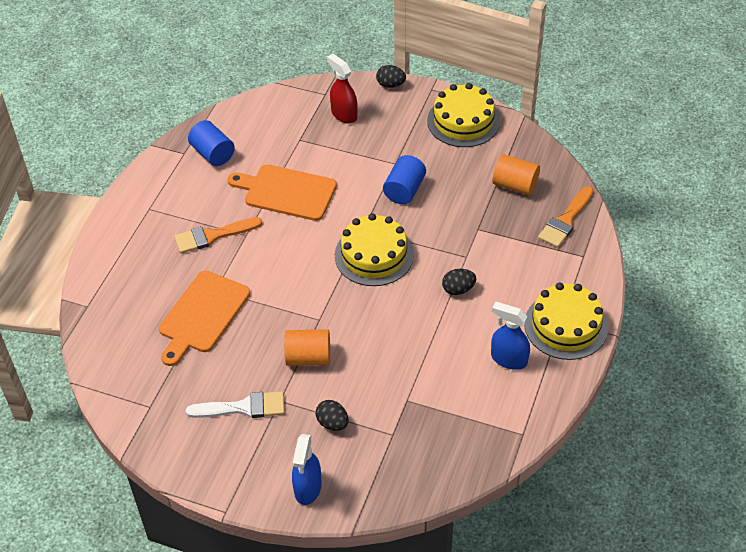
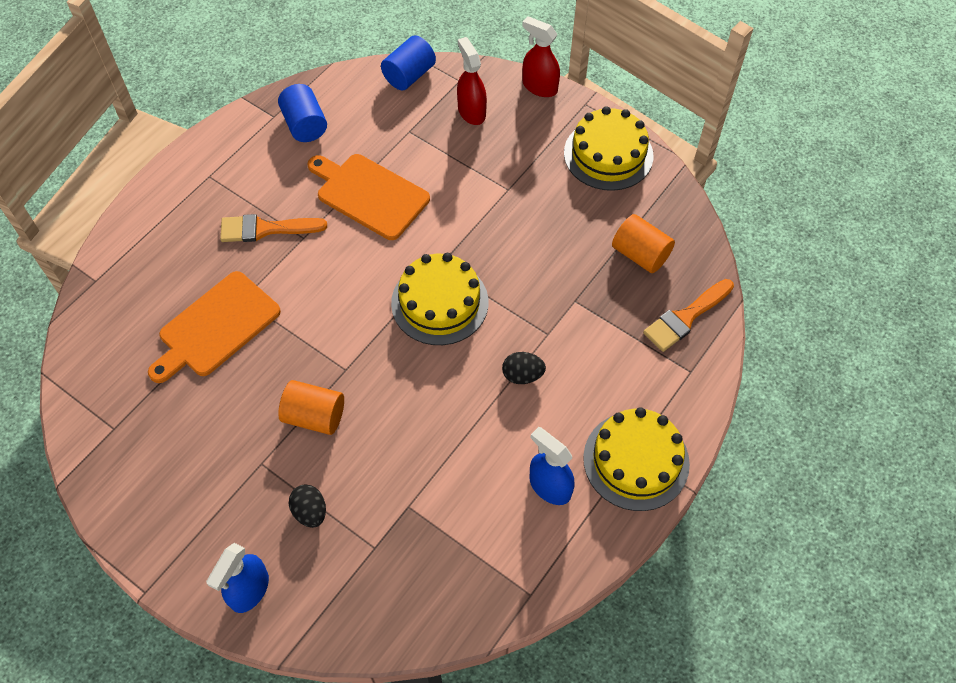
camera: 15 degrees right, 10 degrees up
white brush [186,391,285,418] -> none
black egg [376,65,406,88] -> red spray bottle [522,16,560,97]
blue cylinder [383,155,426,204] -> blue cylinder moved to [381,35,436,91]

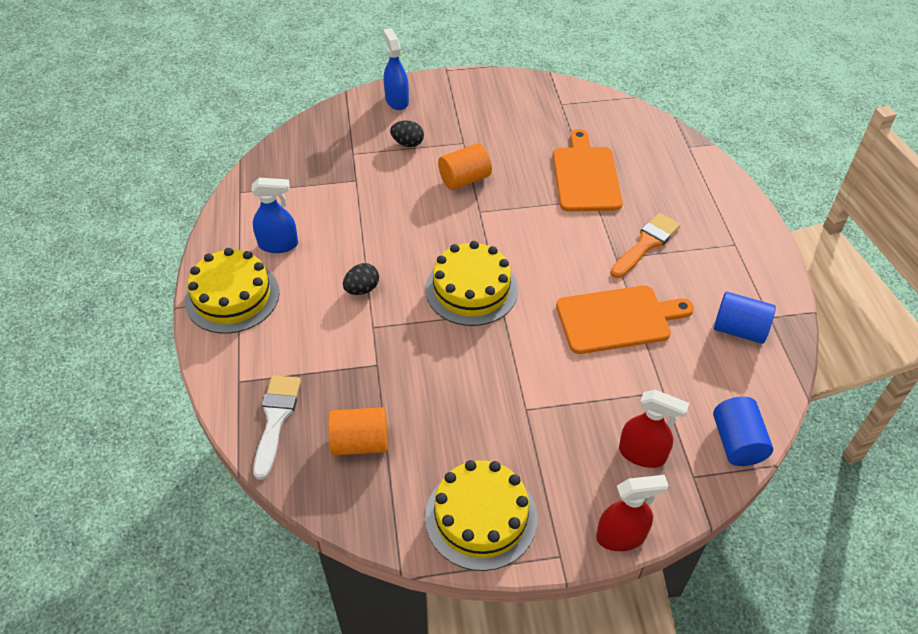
camera: 135 degrees right, 10 degrees down
orange brush [643,279,734,352] -> white brush [253,375,301,480]

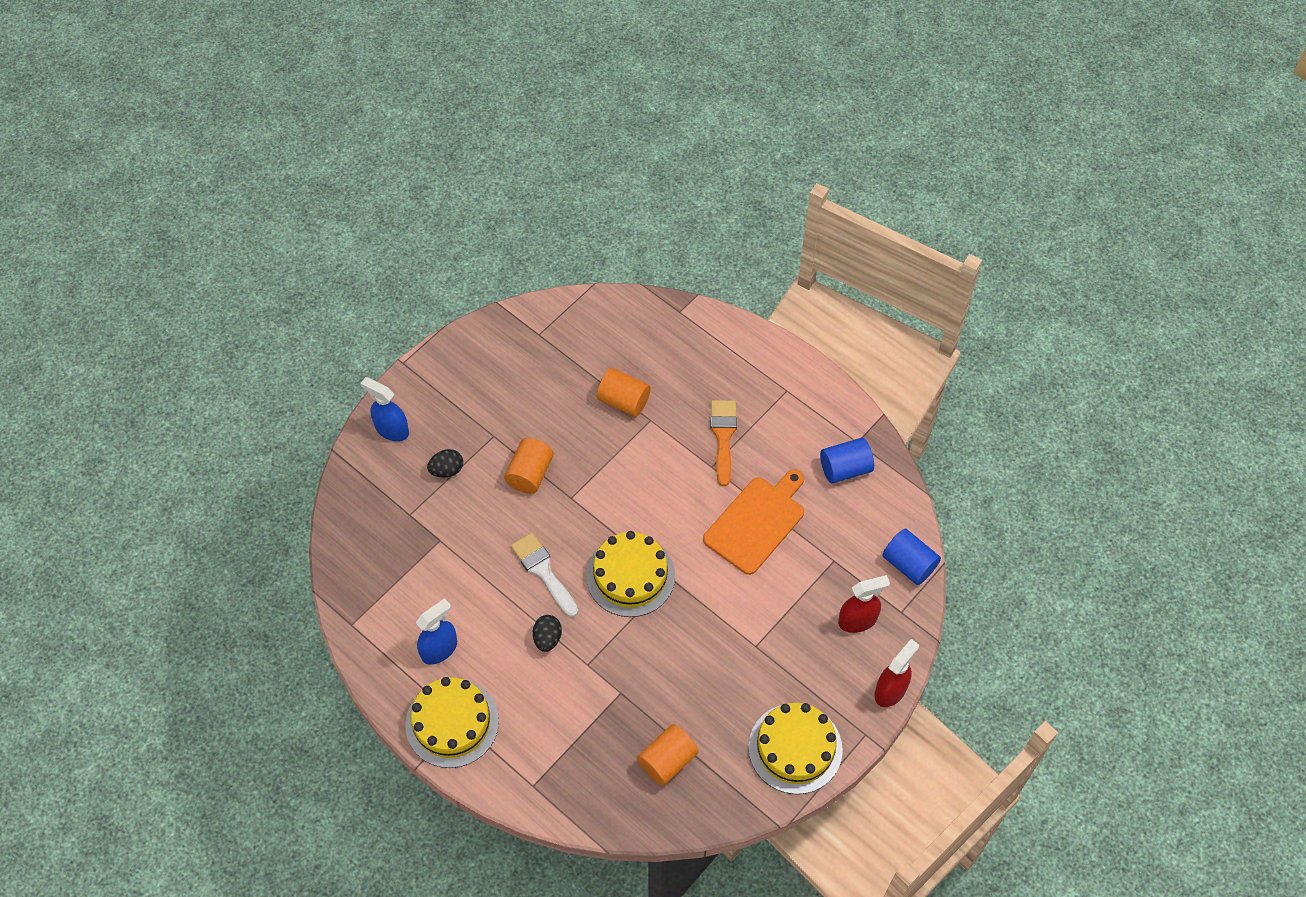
camera: 40 degrees left, 10 degrees up
white brush [253,375,301,480] -> white brush moved to [511,533,578,617]
orange cutting board [553,129,623,212] -> orange cylinder [597,368,651,417]

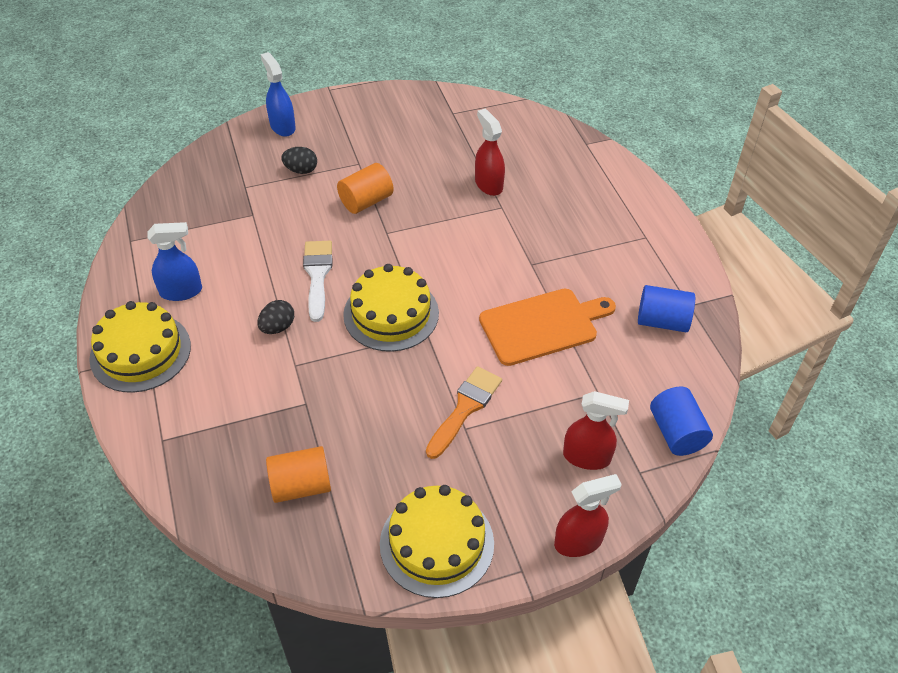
camera: 30 degrees right, 10 degrees down
orange cylinder [597,368,651,417] -> red spray bottle [475,108,505,196]
orange brush [710,400,737,486] -> orange brush moved to [426,366,502,459]

